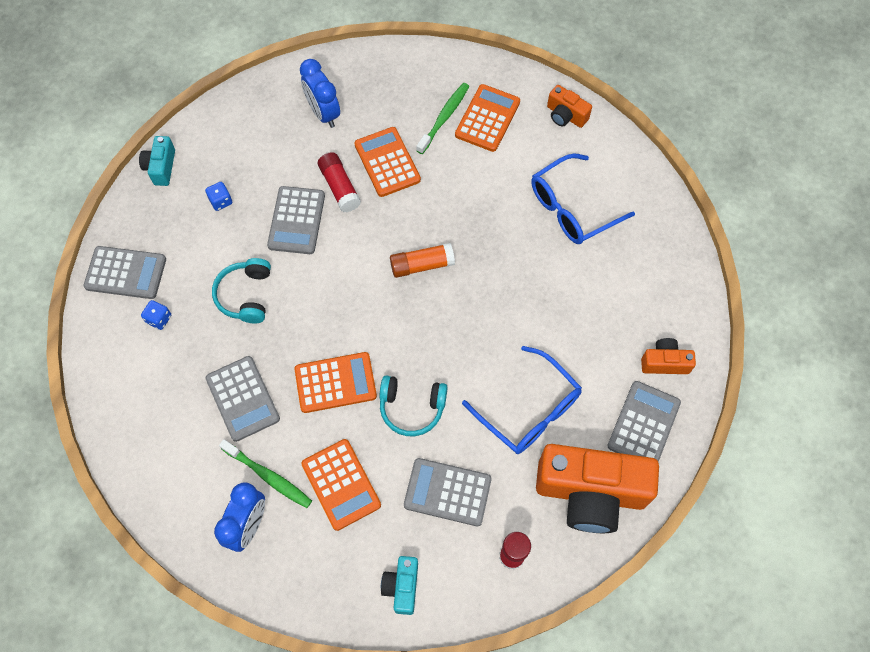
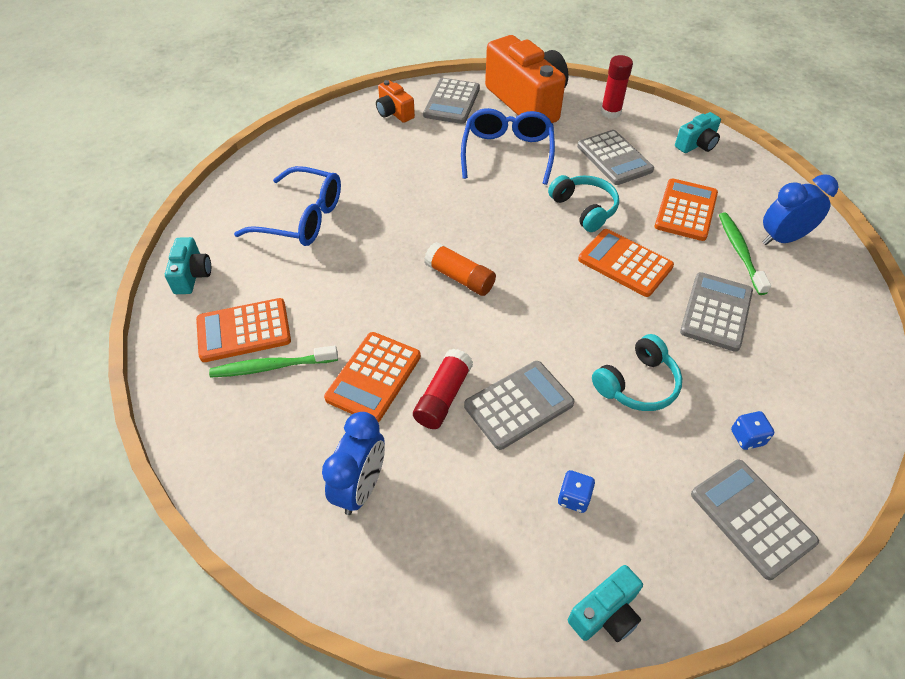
camera: 130 degrees left, 15 degrees down
orange camera [547,85,592,128] -> turquoise camera [165,237,211,294]
grey calculator [608,381,681,462] -> grey calculator turned 60 degrees counterclockwise [423,78,480,124]

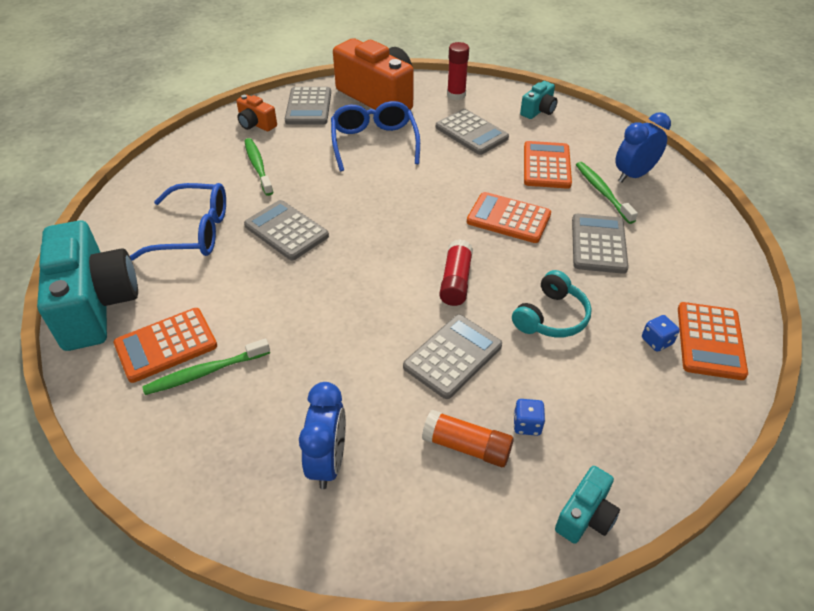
camera: 15 degrees left, 5 degrees down
turquoise camera [165,237,211,294] -> turquoise camera [37,221,138,351], size x2.17
orange calculator [324,332,421,423] -> orange calculator moved to [678,302,748,380]
red glue stick [413,348,473,429] -> red glue stick moved to [439,239,473,306]
orange glue stick [424,242,496,296] -> orange glue stick moved to [422,410,514,467]
turquoise headphones [548,175,619,232] -> none
grey calculator [691,460,819,580] -> grey calculator moved to [244,200,329,260]
none -> green toothbrush [245,138,273,196]

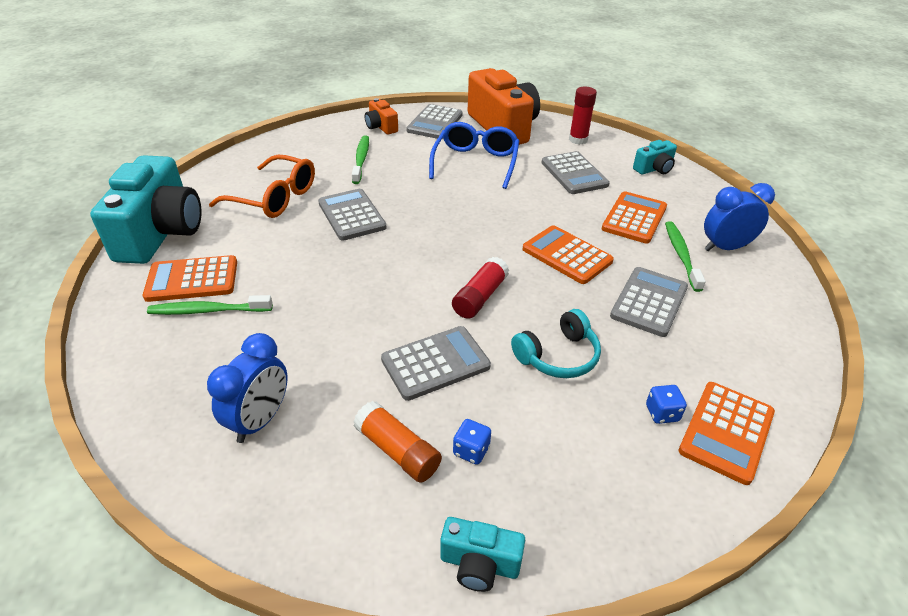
camera: 20 degrees right, 5 degrees down
blue glasses [130,183,226,261] -> orange glasses [209,155,315,218]
turquoise camera [555,466,620,544] -> turquoise camera turned 45 degrees clockwise [440,517,525,592]

